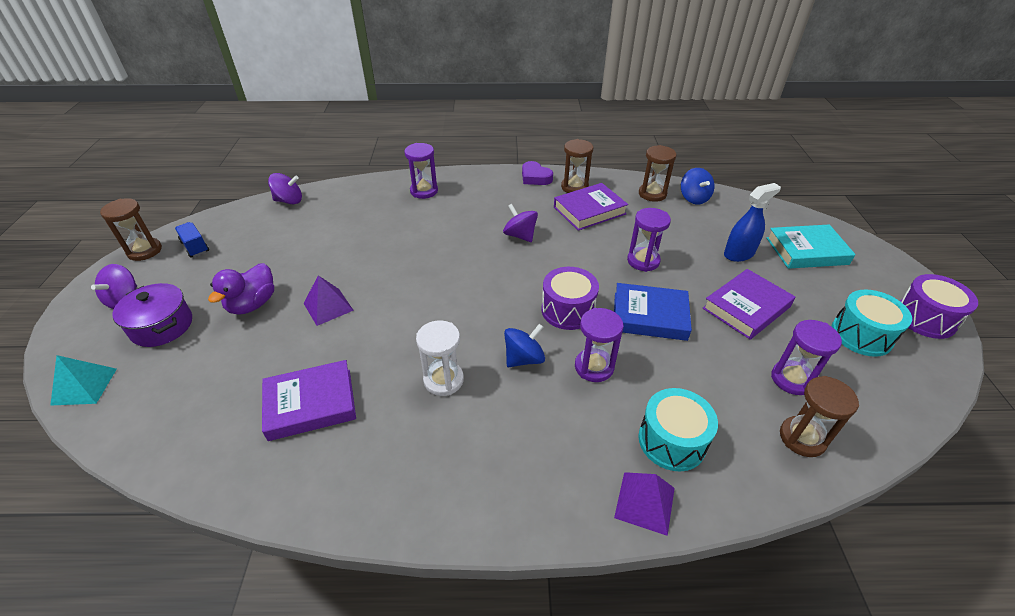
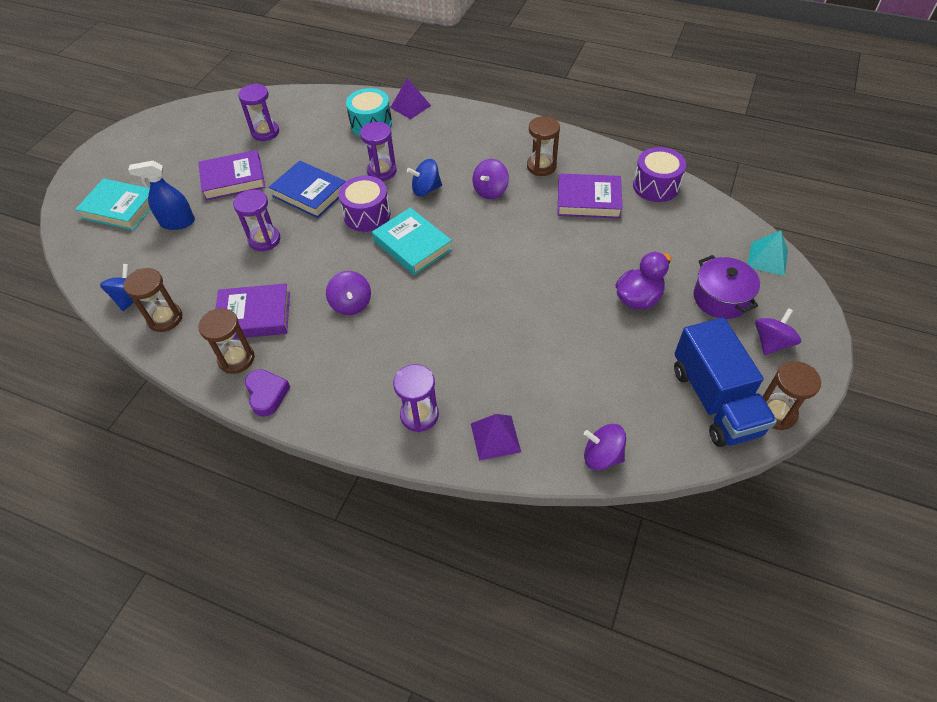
camera: 155 degrees left, 10 degrees up
blue truck [175,222,209,258] -> blue truck [674,317,777,447], size x2.20
purple pyramid [303,275,354,326] -> purple pyramid moved to [471,414,521,461]
white hourglass [416,321,464,396] -> purple spinning top [473,159,509,199]
brown hourglass [780,376,859,457] -> brown hourglass moved to [527,116,560,176]
turquoise drum [832,289,912,357] -> none
purple drum [900,274,978,339] -> purple drum moved to [633,147,686,202]
none -> turquoise book [372,207,452,275]

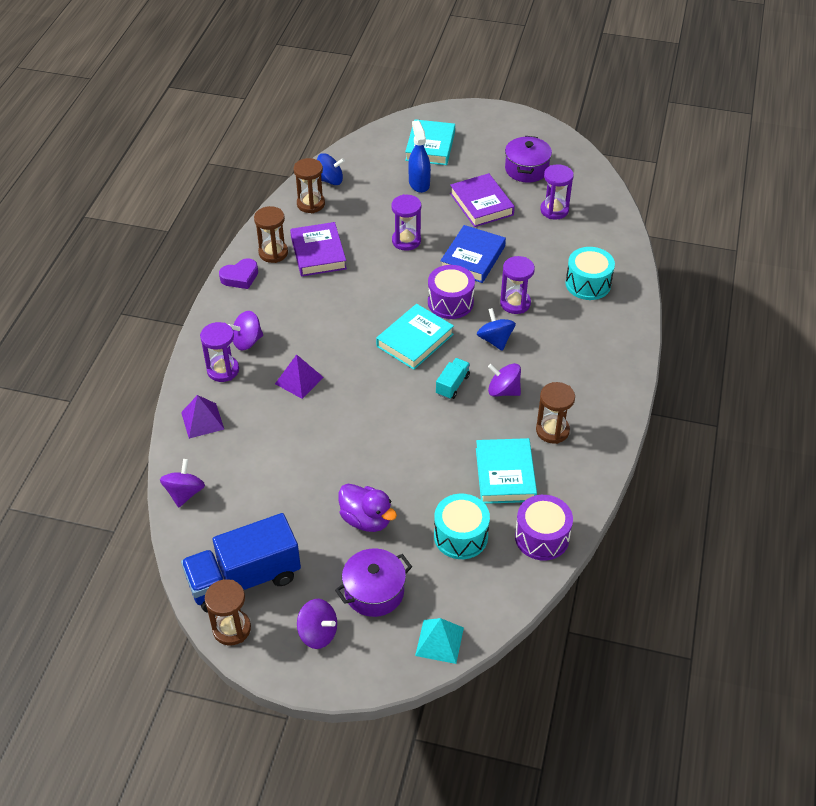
camera: 80 degrees right, 5 degrees down
purple spinning top [326,271,371,315] -> purple spinning top moved to [228,311,263,350]
purple pyramid [390,78,431,119] -> purple pyramid moved to [275,354,324,399]
purple book [557,174,623,219] -> turquoise book [476,438,537,504]
none -> turquoise drum [434,494,490,559]
none -> turquoise truck [436,358,470,399]
none -> purple pot [505,136,552,183]

